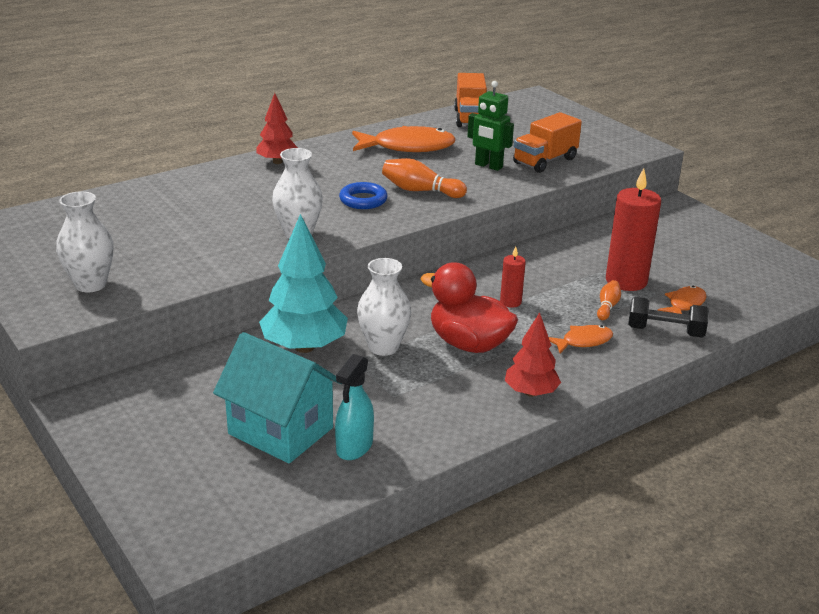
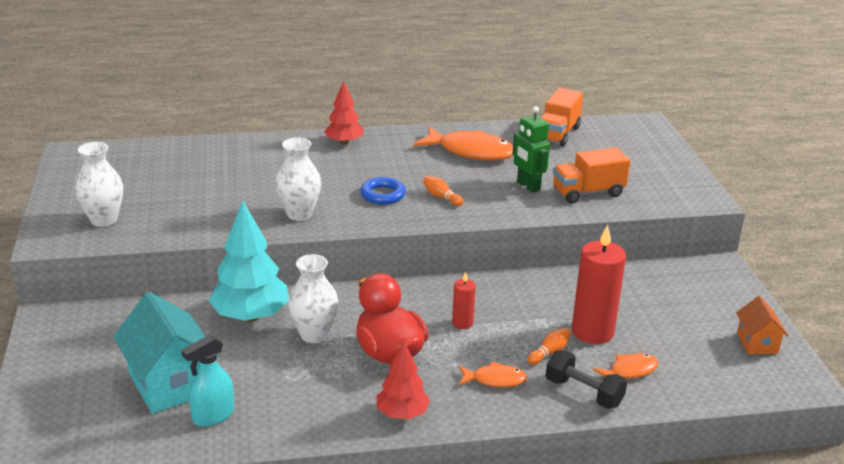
camera: 25 degrees right, 0 degrees up
orange bowling pin [382,158,467,198] -> orange bowling pin [423,176,464,206], size x0.60
none -> orange house [736,296,789,354]

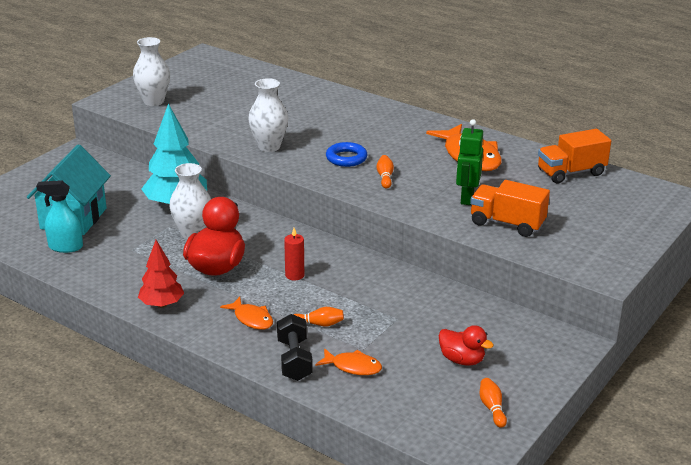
camera: 45 degrees right, 0 degrees up
red tree [324,81,363,145] -> none
red candle [572,225,626,344] -> none
orange house [736,296,789,354] -> orange bowling pin [480,378,507,428]
none -> red duck [439,325,494,366]

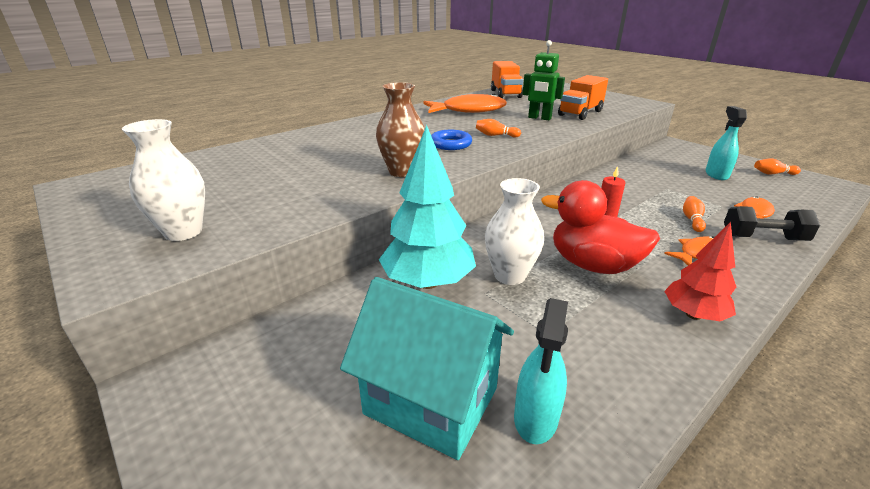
camera: 75 degrees left, 0 degrees up
white vase [248,78,288,152] -> brown vase [376,82,425,177]
red duck [439,325,494,366] -> turquoise spray bottle [706,106,747,180]

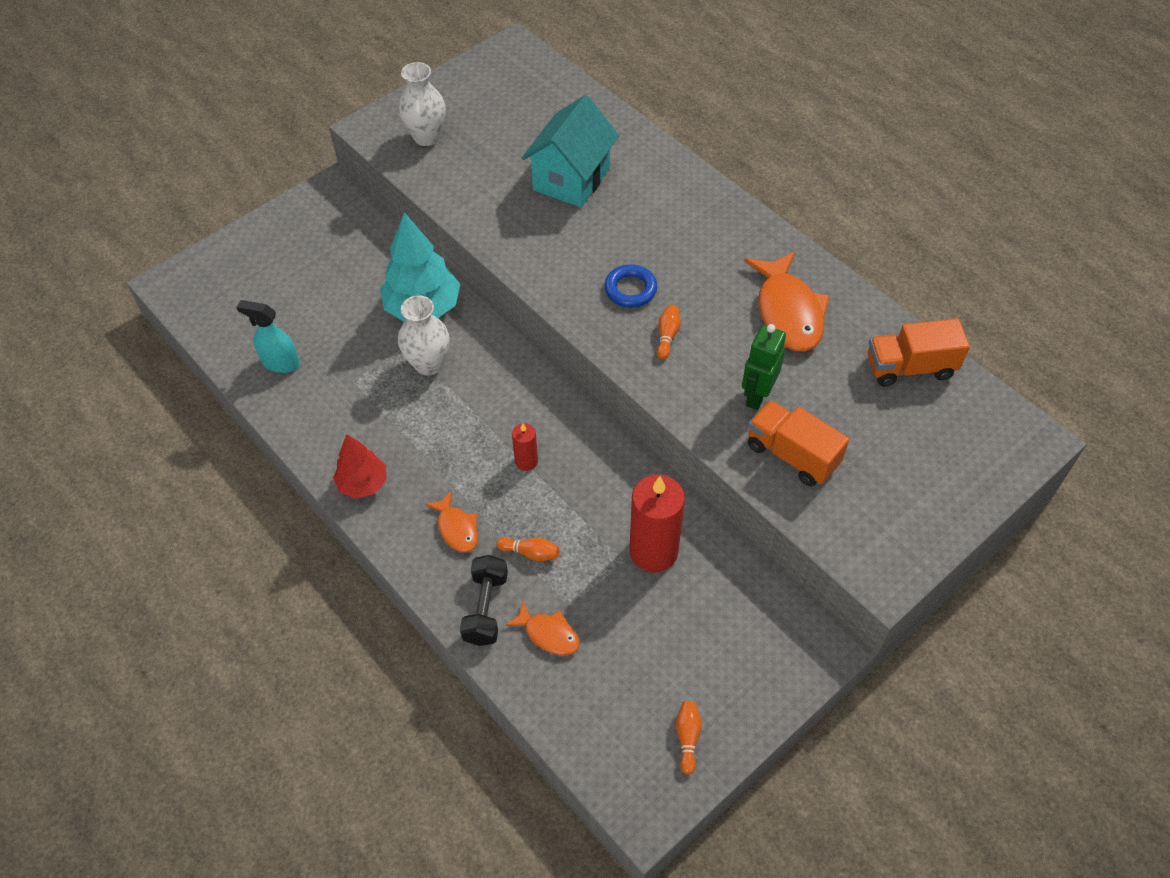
camera: 90 degrees right, 25 degrees up
turquoise house [340,277,514,460] -> turquoise house moved to [522,95,619,208]
brown vase [376,82,425,177] -> none
red duck [541,180,660,274] -> none
turquoise spray bottle [706,106,747,180] -> none
none -> red candle [630,475,685,572]

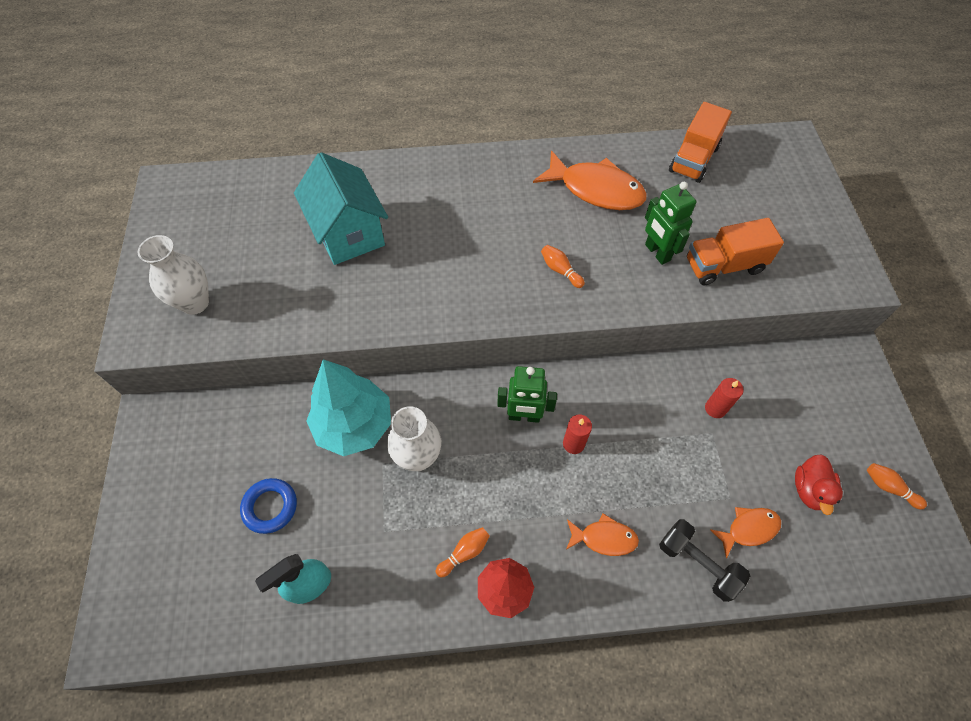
camera: 55 degrees left, 5 degrees up
orange bowling pin [496,537,559,561] -> orange bowling pin moved to [436,527,490,578]
blue ring [604,264,657,308] -> blue ring moved to [240,478,297,534]
red candle [630,475,685,572] -> red candle [705,378,744,418], size x0.50
none -> green robot [497,366,557,423]
none -> red duck [795,454,843,515]

